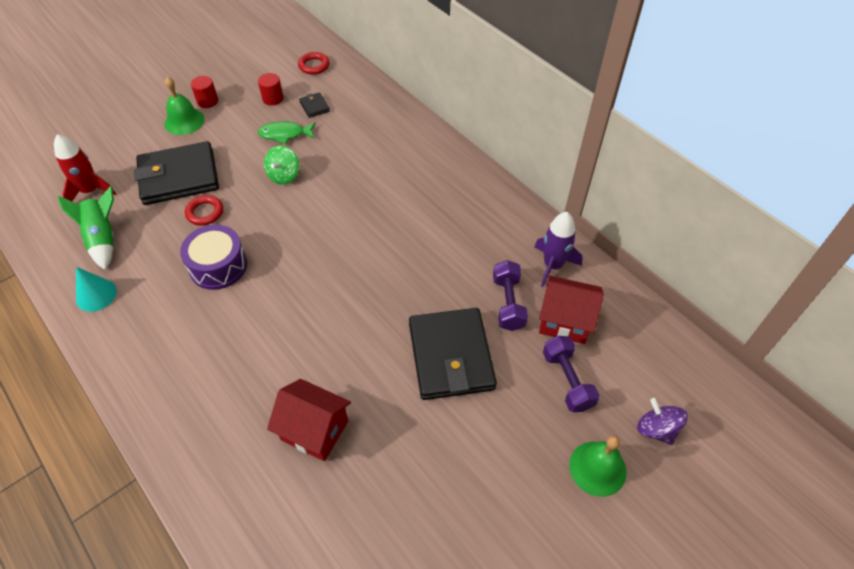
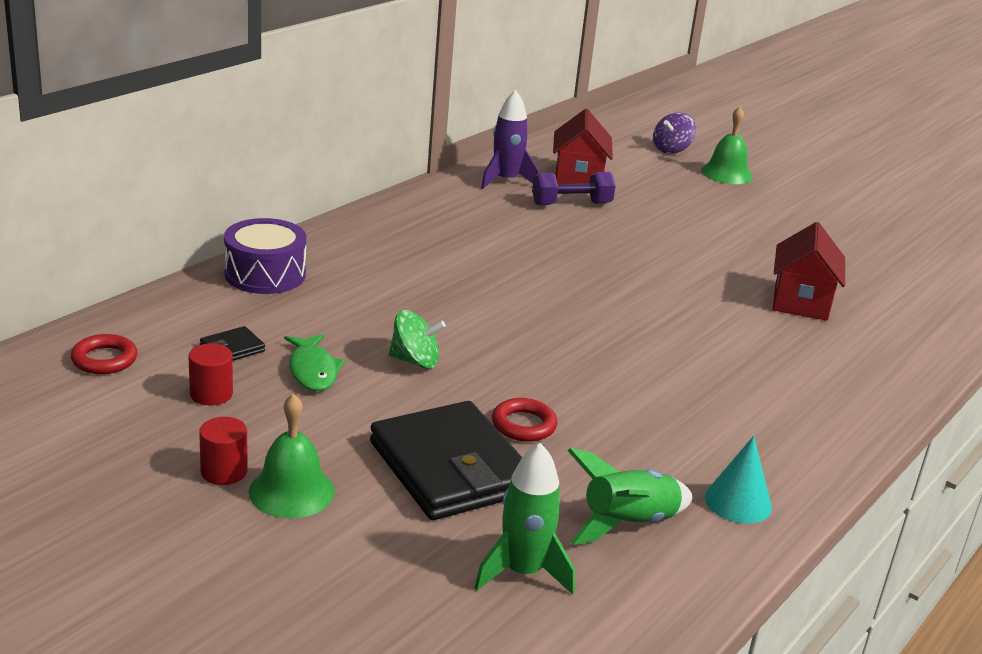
camera: 105 degrees left, 25 degrees down
red rocket [54,134,116,201] -> green rocket [474,443,575,595]
purple drum [180,225,247,290] -> purple drum moved to [224,218,306,294]
black wallet [409,308,497,400] -> none
purple dumbbell [543,336,600,412] -> none

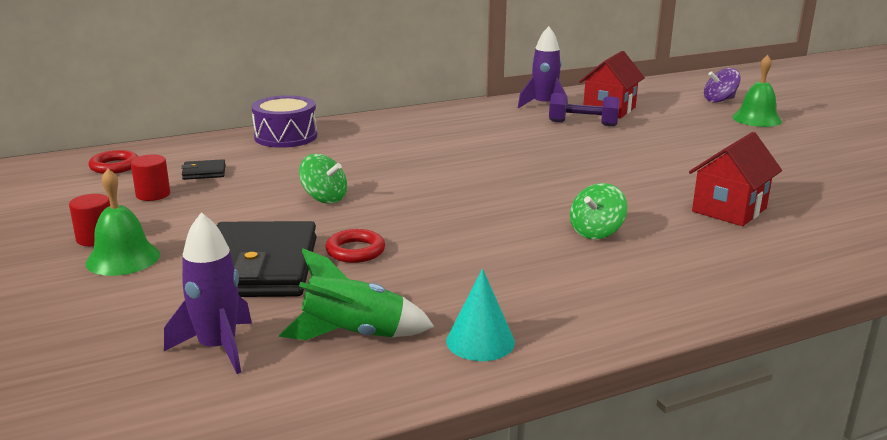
camera: 30 degrees right, 5 degrees down
green fish [284,334,345,391] -> none
green rocket [474,443,575,595] -> purple rocket [164,212,252,374]
none -> green spinning top [570,183,627,239]

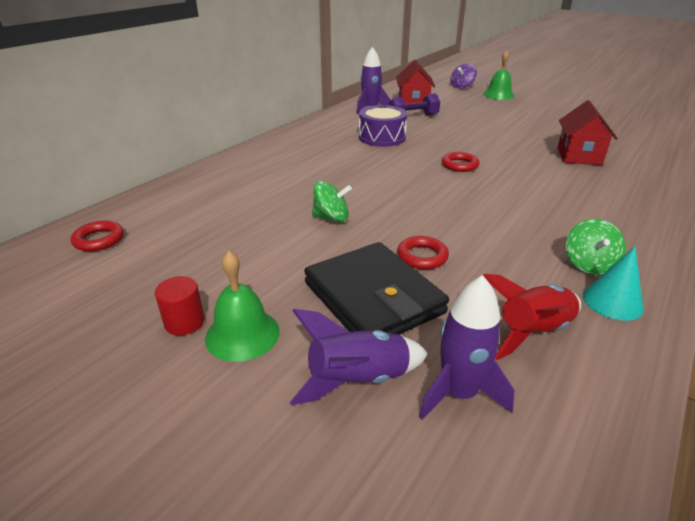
camera: 30 degrees left, 10 degrees up
red cylinder [131,155,170,201] -> none
black wallet [181,159,226,180] -> none
purple drum [251,95,317,148] -> purple drum moved to [359,105,408,147]
green rocket [279,249,434,340] -> red rocket [483,274,581,360]
green spinning top [570,183,627,239] -> green spinning top moved to [566,219,626,274]
none -> purple rocket [290,309,428,405]
none -> red ring [442,152,479,172]

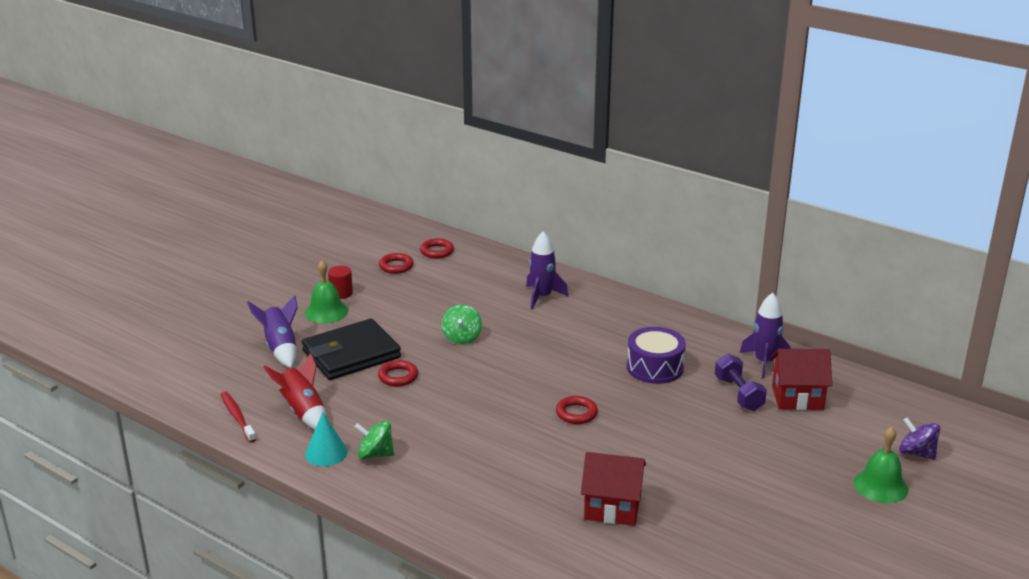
camera: 90 degrees right, 5 degrees down
purple rocket [419,275,514,420] -> purple rocket moved to [526,231,569,310]
none -> red toothbrush [221,391,256,443]
none -> red ring [379,253,414,274]

